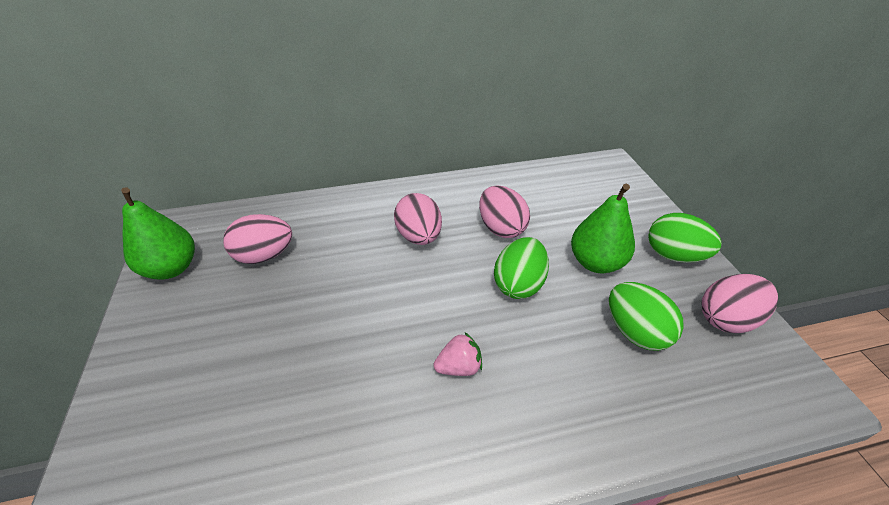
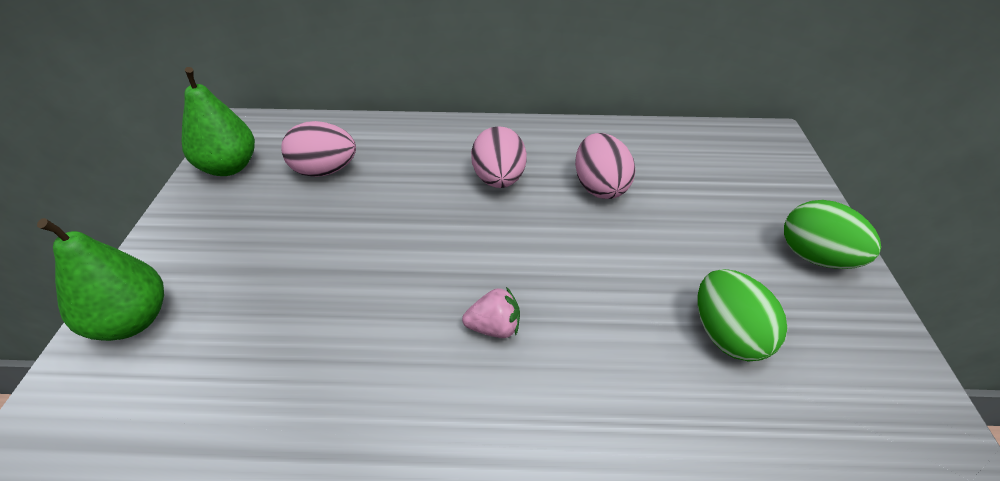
camera: 15 degrees right, 0 degrees up
green egg [494,237,549,299] -> none
green pear [571,184,635,273] -> green pear moved to [37,218,164,341]
pink egg [701,274,778,333] -> none

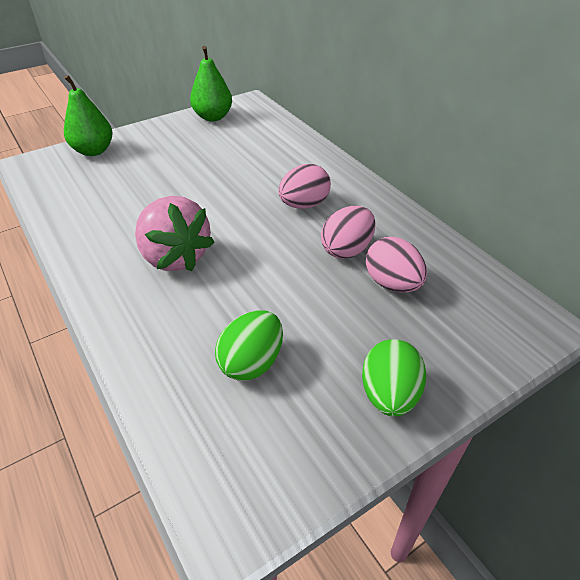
camera: 55 degrees right, 0 degrees up
pink egg [282,121,356,177] -> pink egg moved to [366,237,427,292]
pink strawberry [462,287,520,338] -> pink strawberry [135,196,214,272], size x2.21

